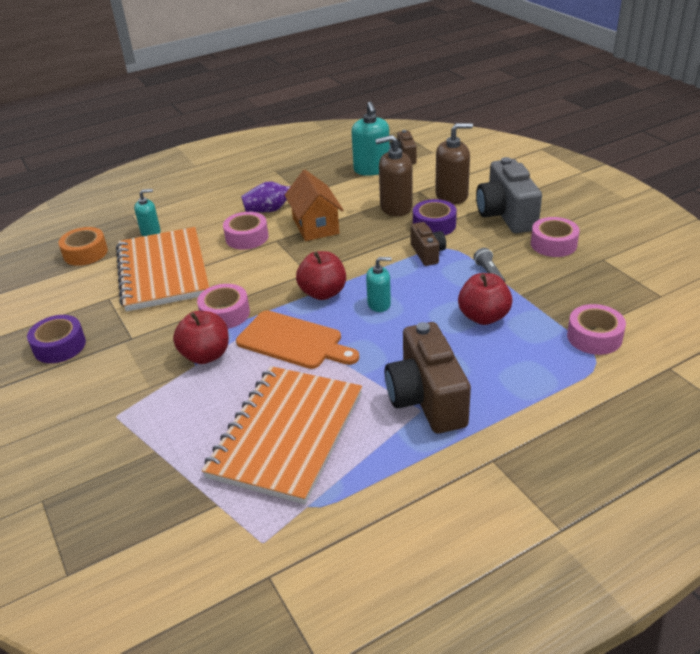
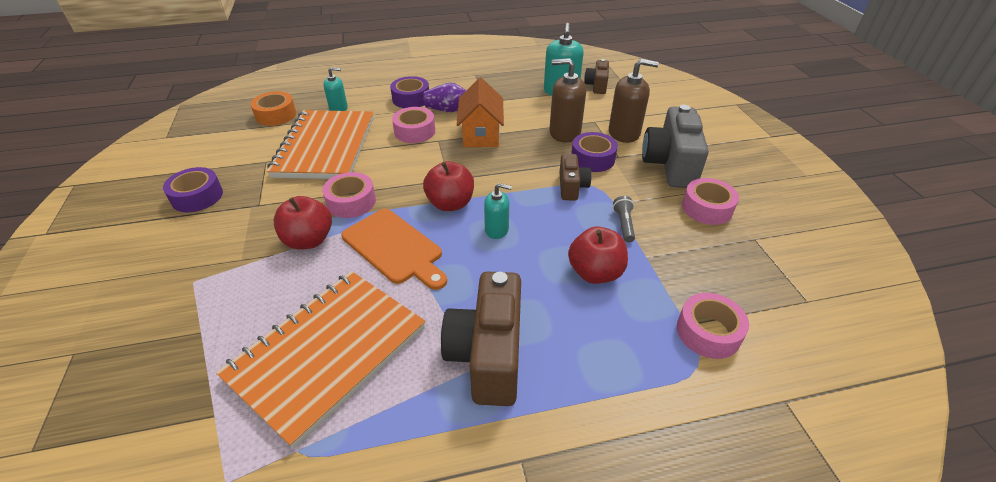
camera: 15 degrees right, 5 degrees up
none -> purple tape [390,76,429,108]

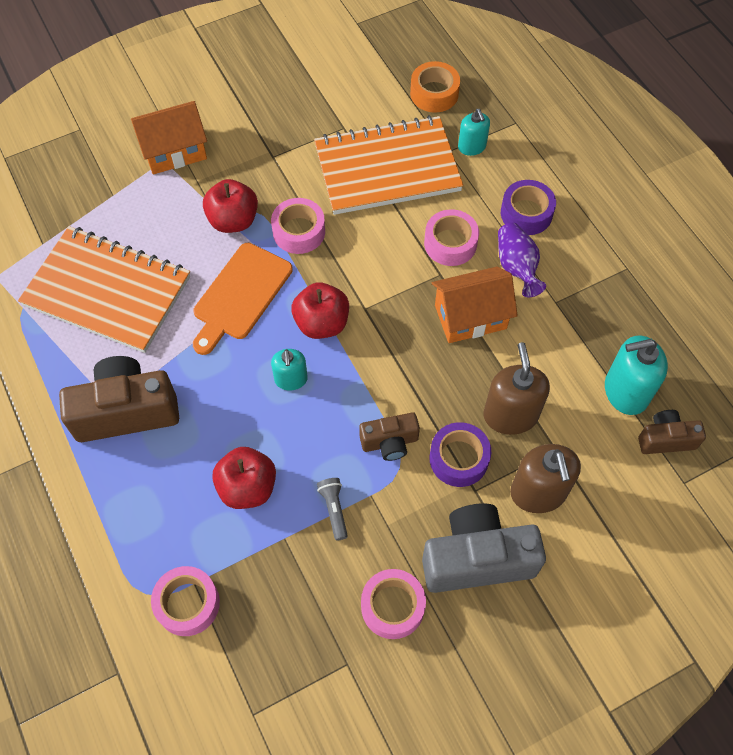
camera: 75 degrees right, 20 degrees up
purple tape [163,167,223,212] -> none
grey flashlight [613,196,635,242] -> grey flashlight turned 90 degrees counterclockwise [317,478,348,541]
none -> orange house [131,101,207,174]

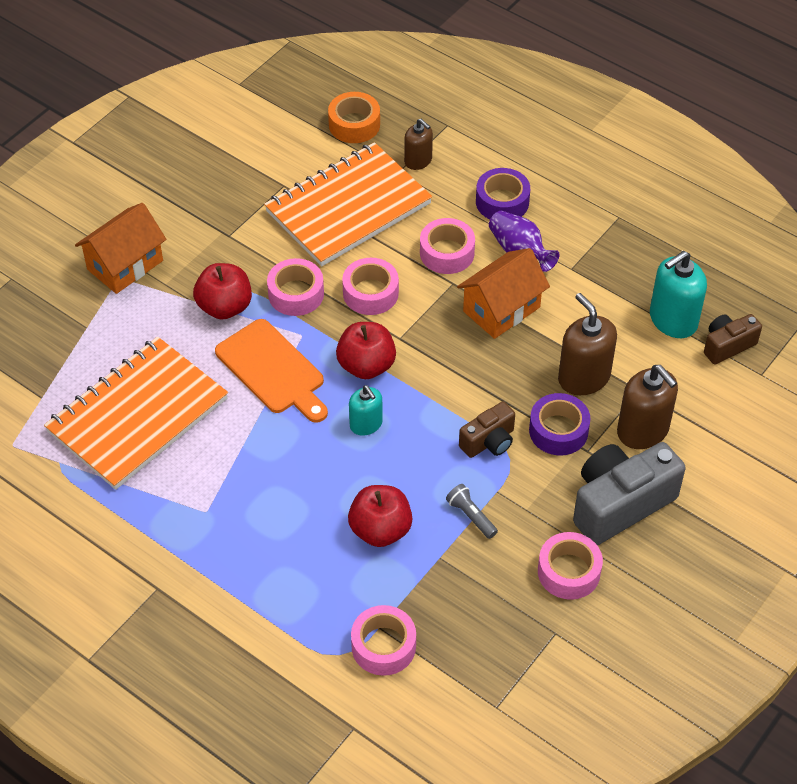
camera: 25 degrees left, 10 degrees down
orange notebook [18,226,190,353] -> orange notebook turned 45 degrees counterclockwise [44,337,228,490]
brown camera [59,356,179,442] -> none
orange cutting board [193,243,293,355] -> orange cutting board turned 45 degrees counterclockwise [215,319,328,423]
turquoise soap dispenser [458,109,490,156] -> brown soap dispenser [404,119,433,170]
none -> pink tape [342,258,399,315]

